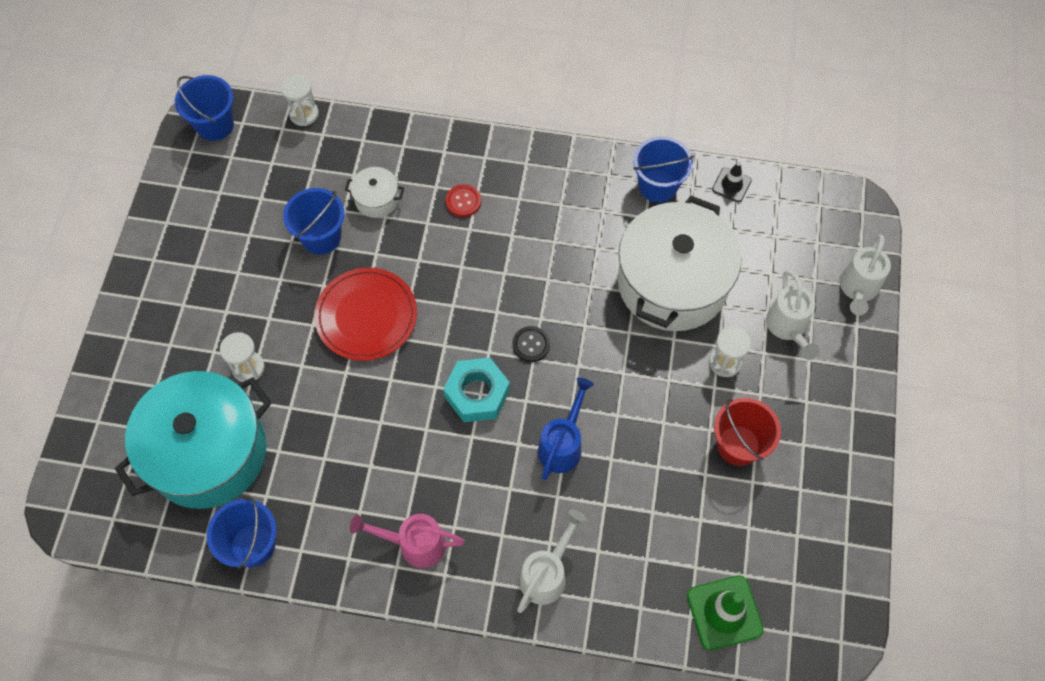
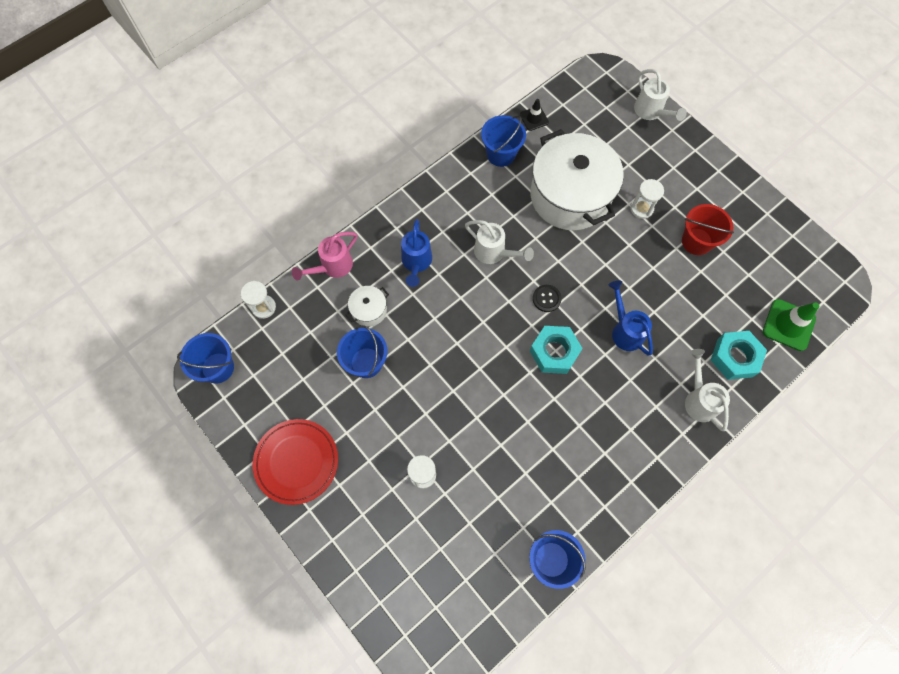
camera: 50 degrees left, 5 degrees up
turquoise pot [115,371,272,509] -> none
red plate [314,268,417,361] -> red plate moved to [253,419,338,505]
pink watering can [350,514,465,568] -> pink watering can moved to [292,232,357,281]
red button [446,184,481,217] -> blue watering can [401,219,432,287]
white watering can [766,270,820,360] -> white watering can moved to [465,220,534,264]
none -> turquoise nut [711,331,767,380]

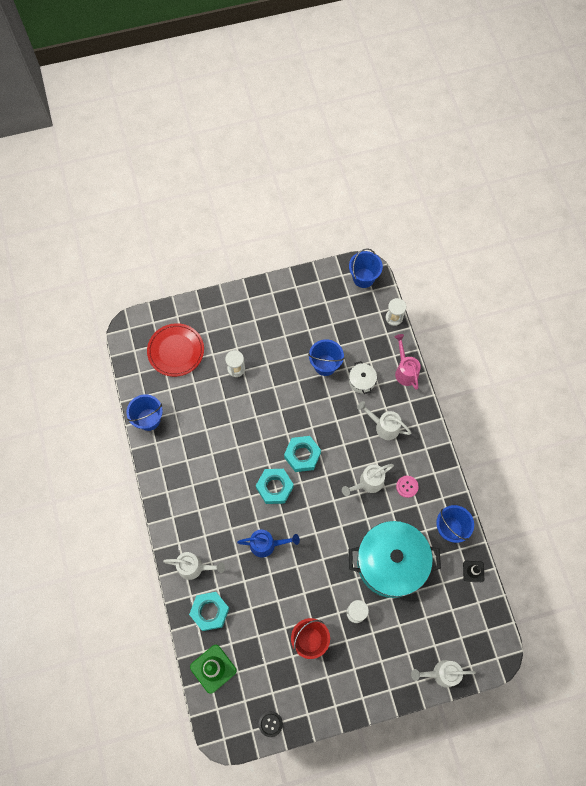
camera: 115 degrees right, 0 degrees up
red plate [253,419,338,505] -> red plate moved to [147,323,204,377]
blue watering can [401,219,432,287] -> white watering can [357,401,411,440]
white pot [530,129,624,230] -> turquoise pot [349,521,441,598]
black button [533,285,562,312] -> black button moved to [259,711,283,737]
none -> turquoise nut [284,436,321,472]
none -> pink button [396,476,419,498]

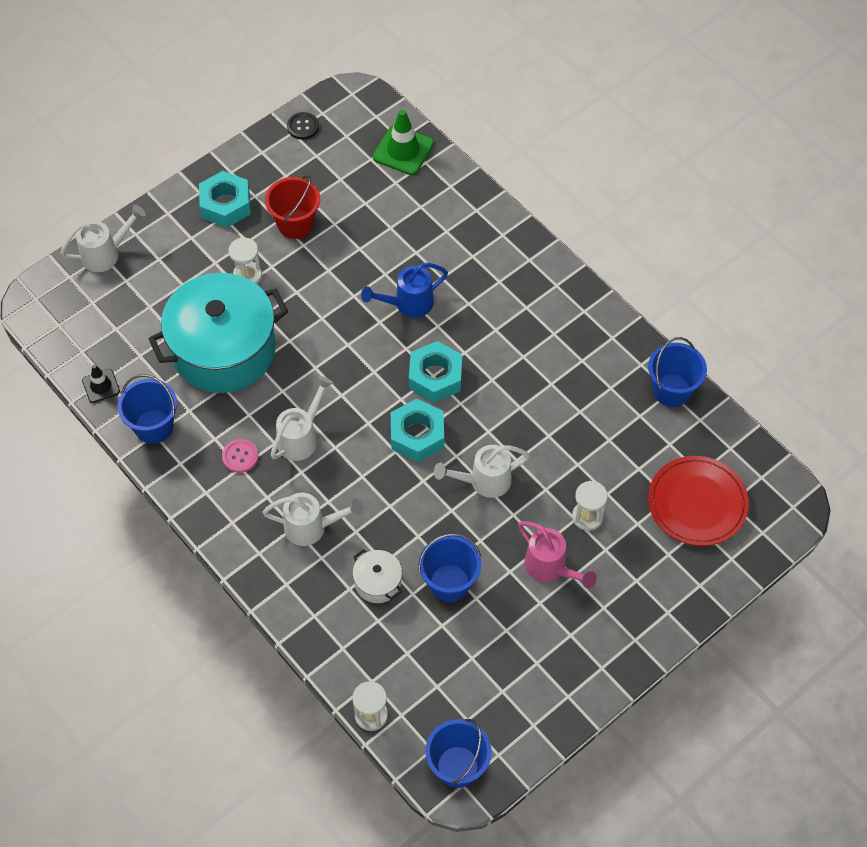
camera: 155 degrees right, 10 degrees down
white watering can [163,552,225,580] -> white watering can moved to [434,445,530,498]
turquoise nut [189,592,229,631] -> turquoise nut moved to [199,171,251,228]
pink watering can [394,334,421,390] -> pink watering can moved to [518,521,597,588]

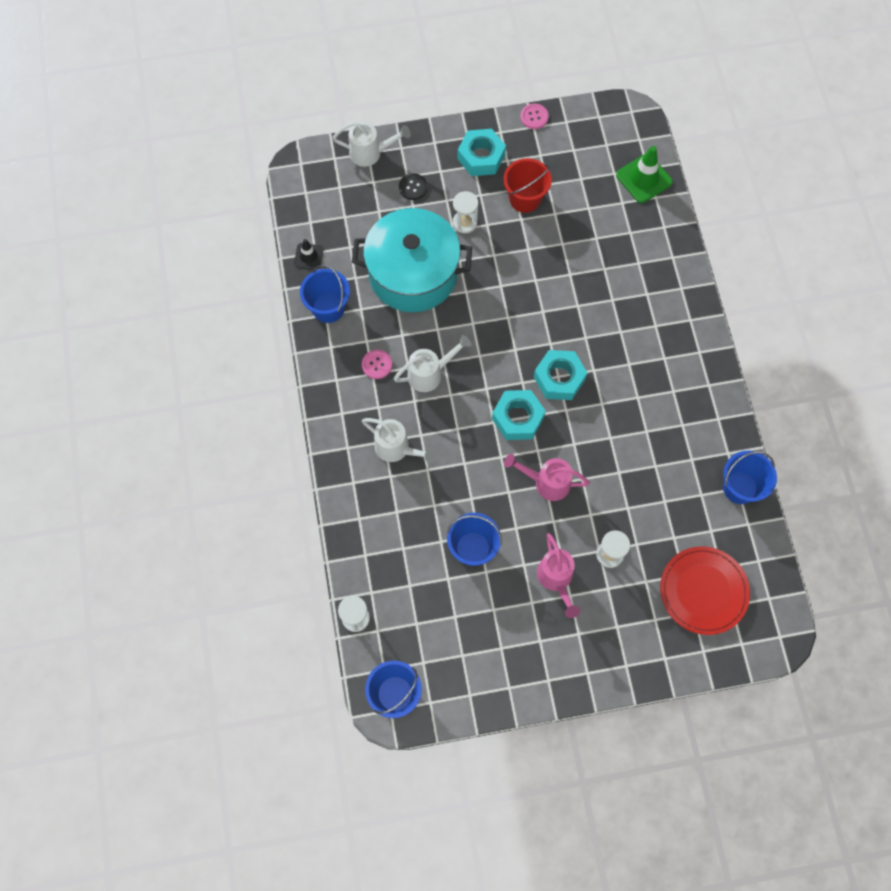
camera: 30 degrees right, 10 degrees up
black button [287,112,319,140] -> black button moved to [399,173,428,200]
white pot [353,549,402,603] -> none
blue watering can [361,263,448,318] -> none
white watering can [434,445,530,498] -> pink watering can [504,454,590,501]
none -> pink button [520,103,549,129]

